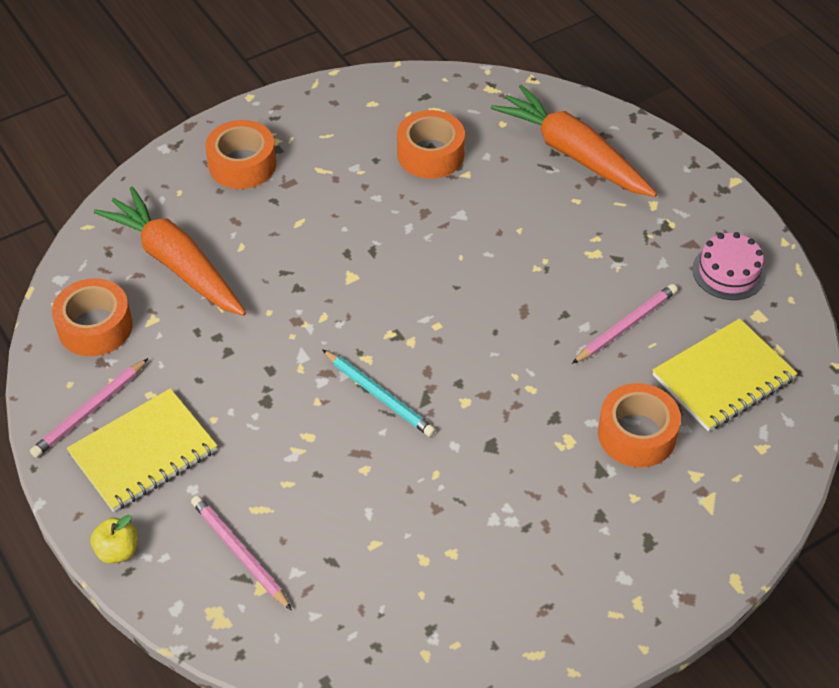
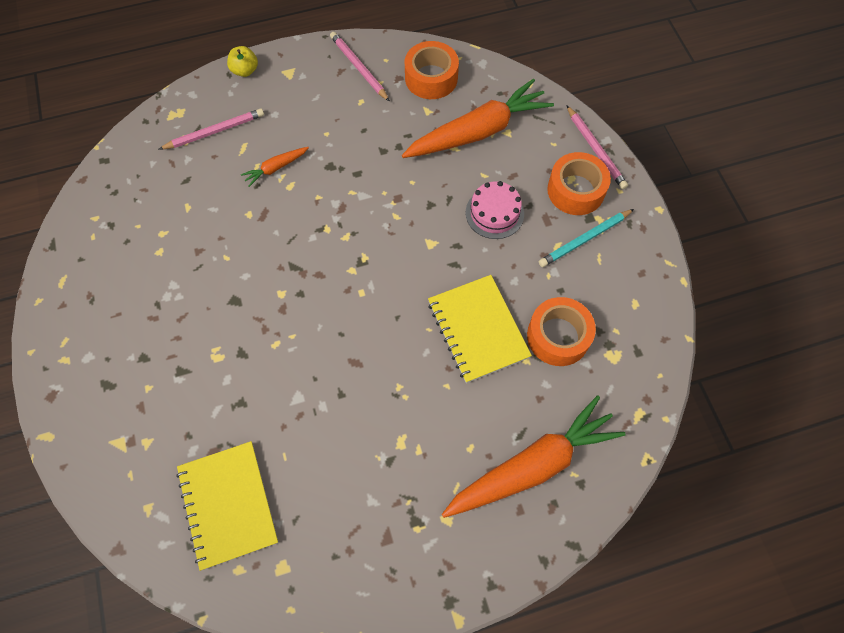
camera: 105 degrees right, 15 degrees up
yellow notebook [67,388,217,512] -> yellow notebook moved to [428,275,532,383]
turquoise pencil [322,349,436,437] -> turquoise pencil moved to [539,209,634,267]
pink pencil [572,284,677,364] -> pink pencil moved to [566,105,628,189]
orange tape [598,383,681,467] -> none
pink cake [692,232,766,300] -> pink cake moved to [466,181,524,239]
none -> orange carrot [241,147,309,187]

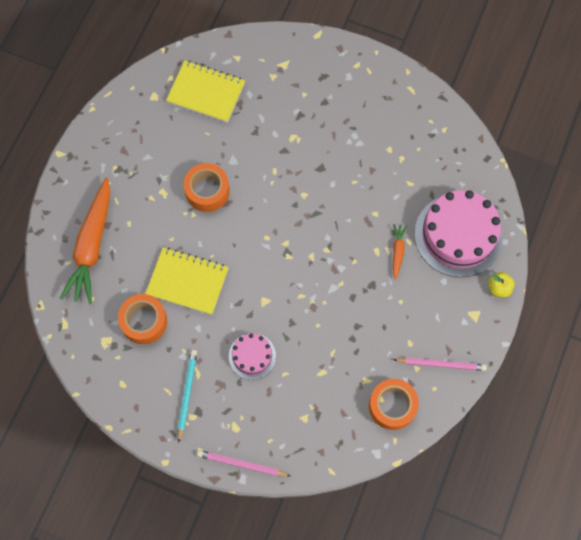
camera: 130 degrees right, 5 degrees up
pink pencil [158,108,264,150] -> pink cake [414,190,503,277]
orange carrot [402,79,554,158] -> none
orange tape [547,152,611,215] -> orange tape moved to [183,163,230,212]

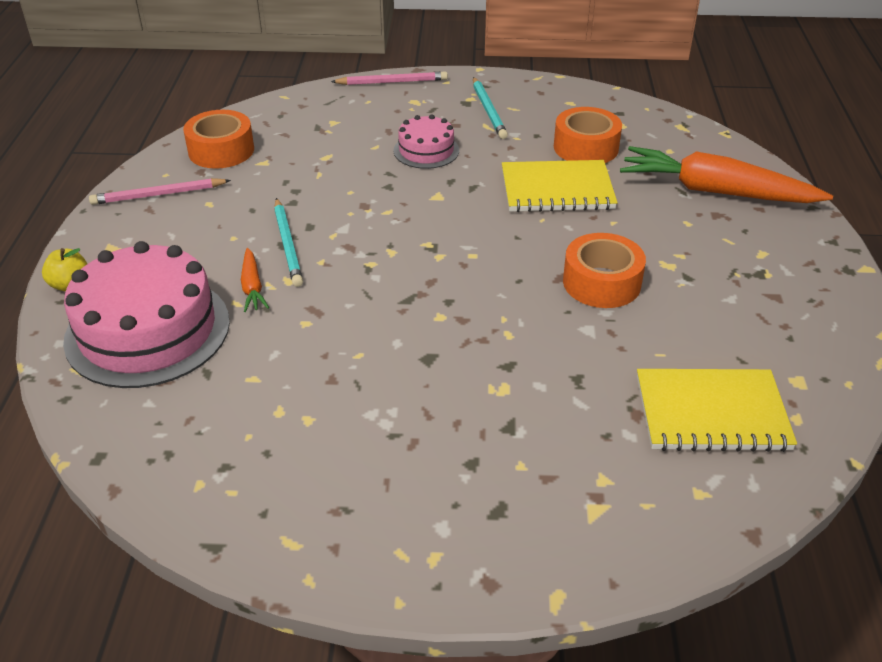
camera: 160 degrees right, 30 degrees down
orange carrot [60,177,110,304] -> orange carrot turned 60 degrees counterclockwise [620,146,833,203]
none -> turquoise pencil [274,198,303,287]

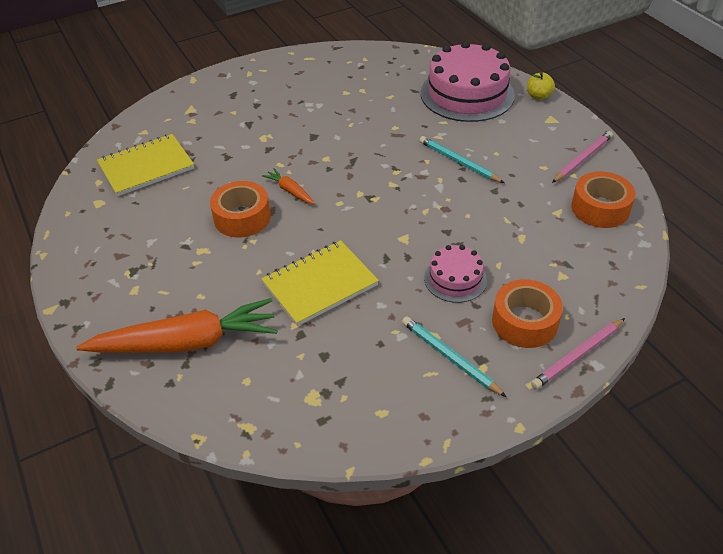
camera: 150 degrees right, 5 degrees up
orange carrot [241,248,269,312] -> orange carrot moved to [262,168,315,204]
orange tape [554,107,622,163] -> orange tape moved to [492,279,563,348]

